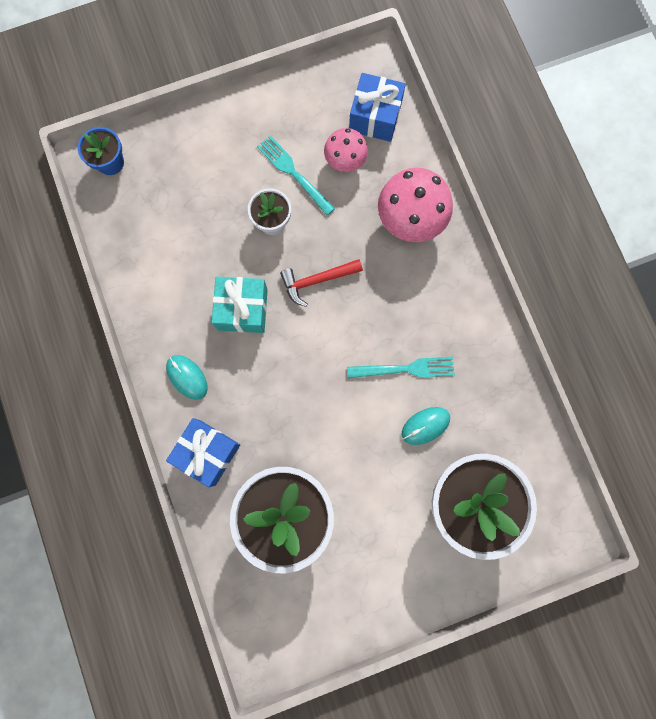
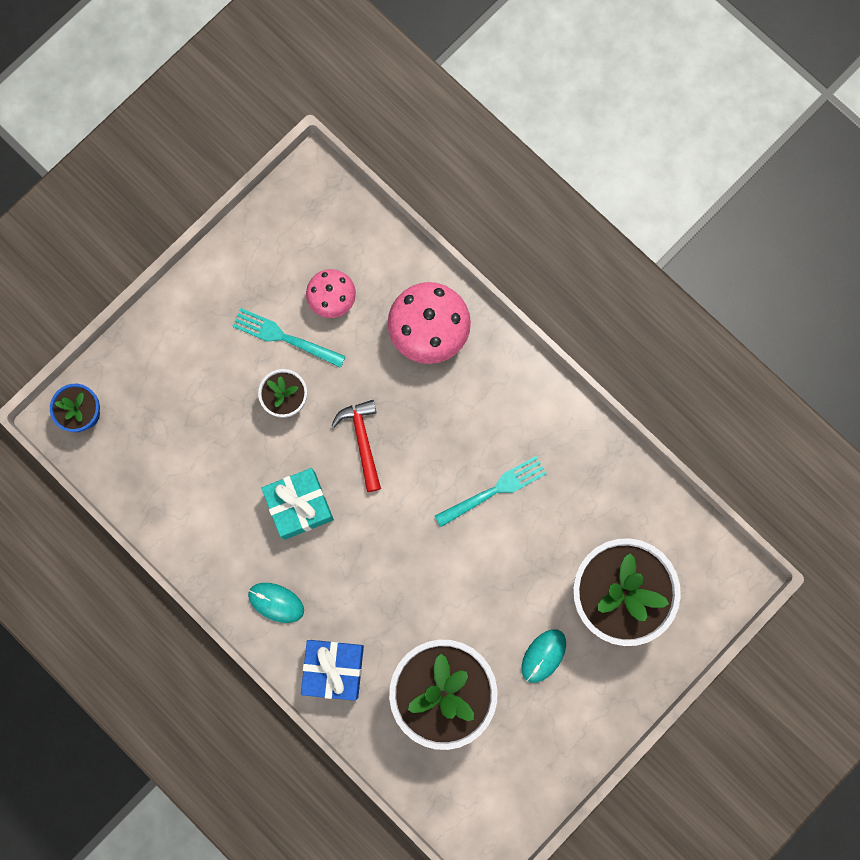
camera: 25 degrees left, 0 degrees up
red hammer [280,259,363,307] -> red hammer turned 120 degrees clockwise [332,400,381,492]
blue gift [349,73,406,142] -> none
turquoise mouse [402,407,450,445] -> turquoise mouse moved to [522,629,566,683]

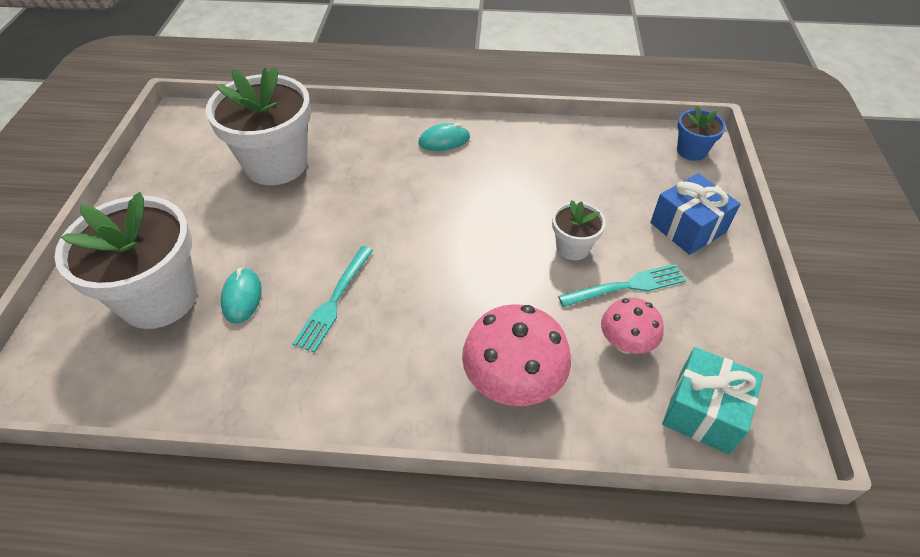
camera: 140 degrees right, 30 degrees down
turquoise gift [261,468,334,540] -> turquoise gift moved to [662,347,763,455]
blue gift [301,640,364,701] -> blue gift moved to [650,173,740,255]
red hammer [332,400,381,492] -> none
turquoise mouse [522,629,566,683] -> turquoise mouse moved to [221,268,262,324]

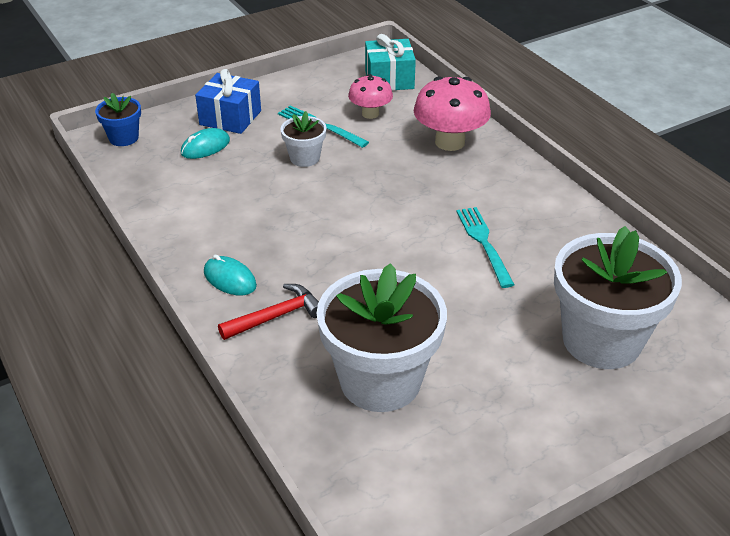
camera: 125 degrees left, 10 degrees down
turquoise mouse [221,268,262,324] -> turquoise mouse moved to [181,128,230,159]
turquoise fork [293,246,373,353] -> turquoise fork turned 90 degrees counterclockwise [456,207,515,288]
none -> red hammer [218,284,319,340]

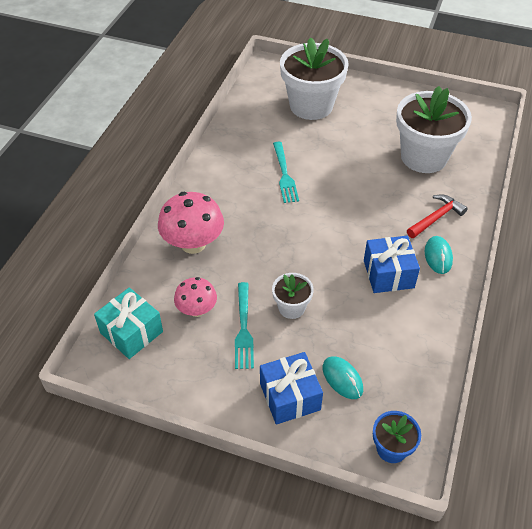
camera: 130 degrees left, 10 degrees up
turquoise mouse [181,128,230,159] -> turquoise mouse turned 45 degrees clockwise [323,356,363,399]
red hammer [218,284,319,340] -> red hammer turned 120 degrees clockwise [407,194,468,238]
turquoise fork [456,207,515,288] -> turquoise fork turned 45 degrees counterclockwise [273,142,299,203]
none -> blue gift [364,236,420,293]

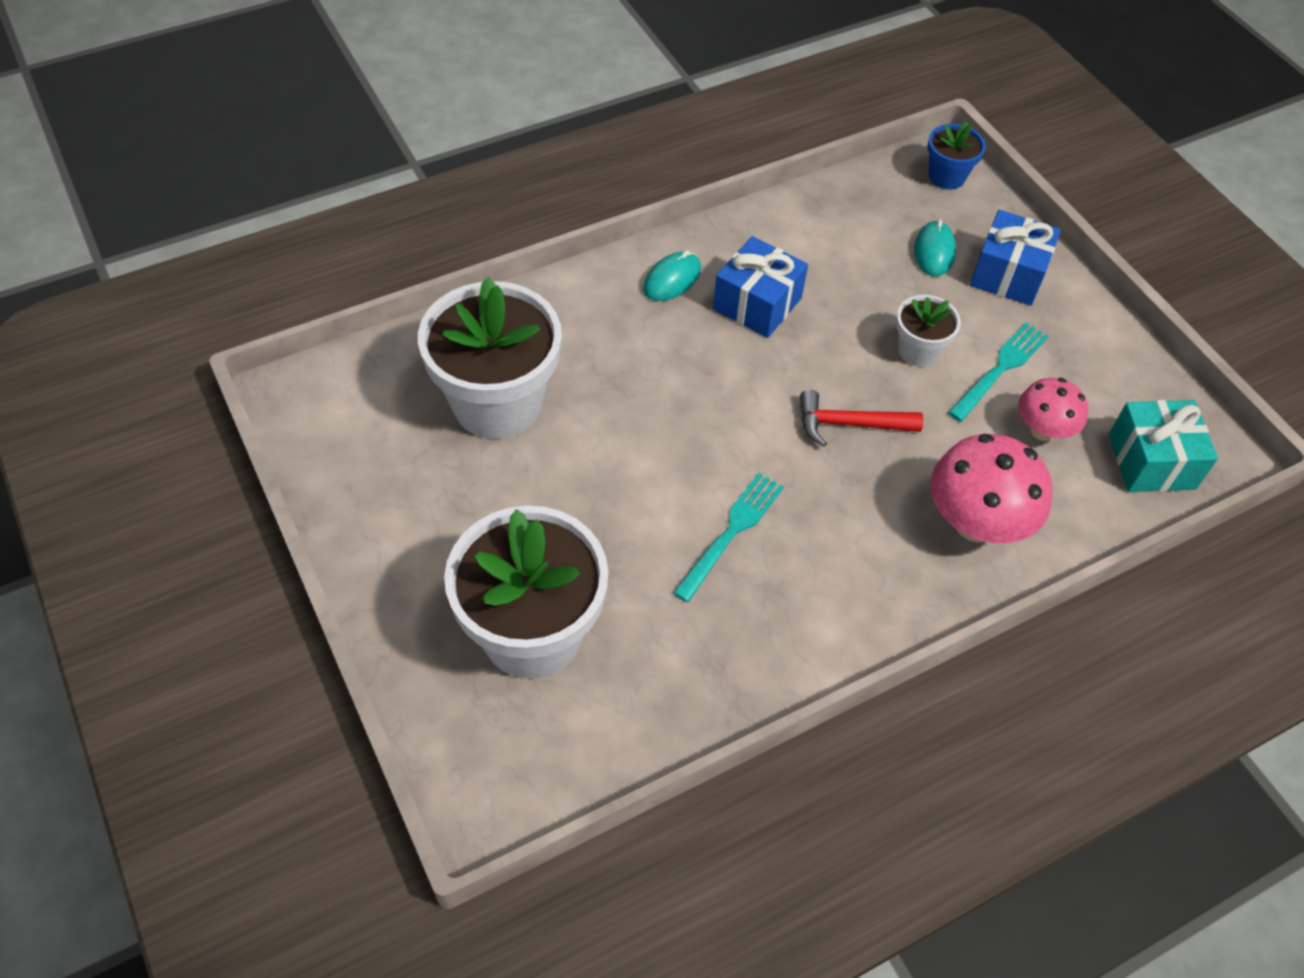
camera: 140 degrees left, 5 degrees up
red hammer [407,194,468,238] -> red hammer moved to [800,390,923,447]

